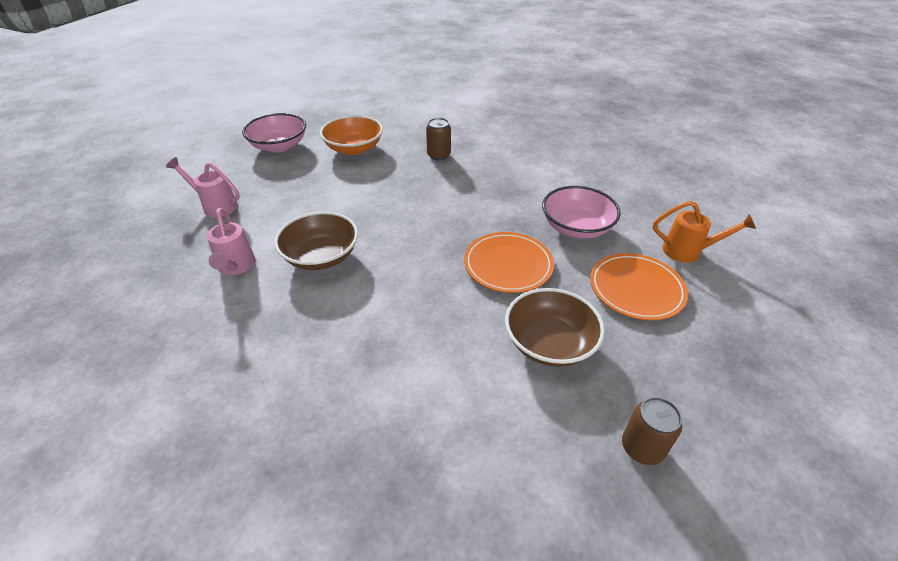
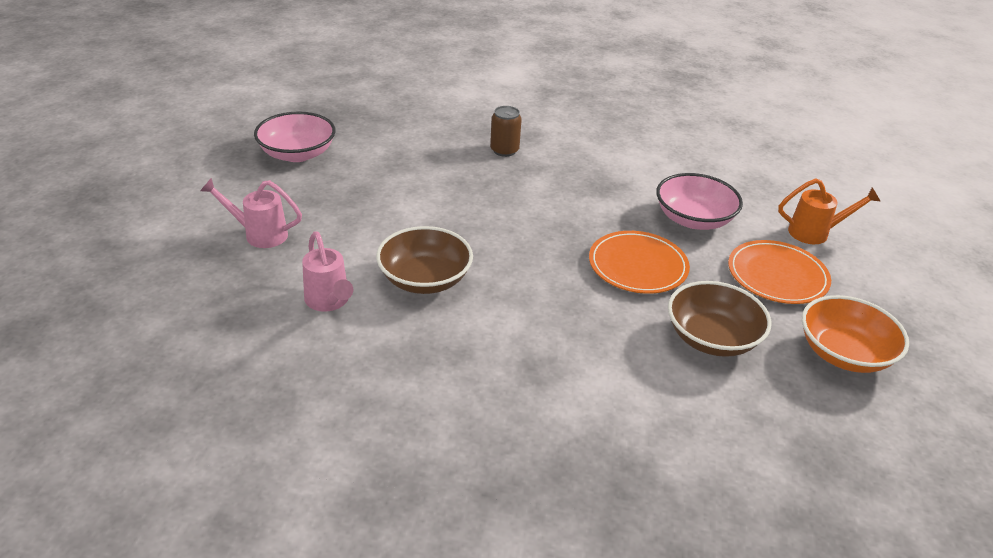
camera: 15 degrees left, 5 degrees down
orange bowl [320,115,383,155] -> orange bowl moved to [802,295,909,373]
brown can [622,397,682,465] -> none

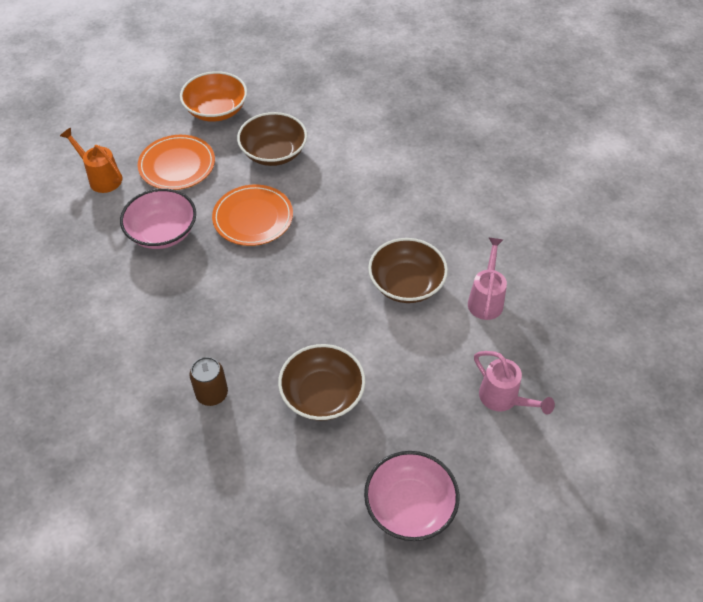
camera: 140 degrees left, 15 degrees up
none -> brown bowl [278,344,365,421]

